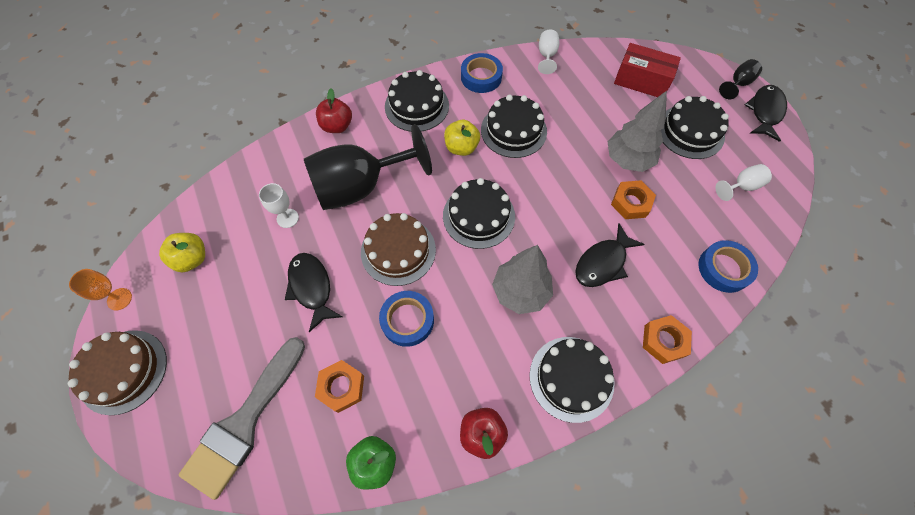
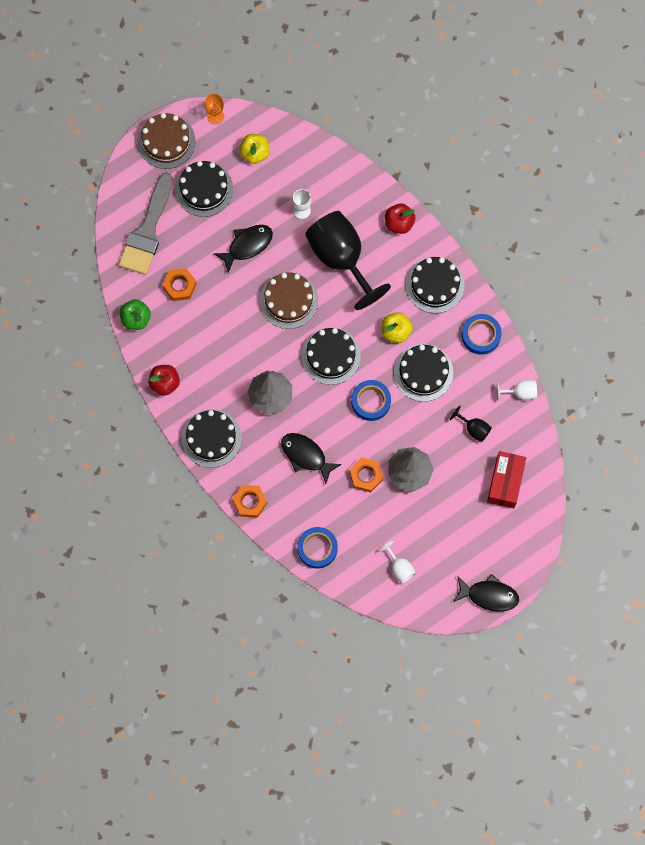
camera: 80 degrees right, 10 degrees up
grey brush [179,337,305,500] -> grey brush turned 90 degrees counterclockwise [118,172,173,275]
blue tape [379,291,434,347] -> blue tape moved to [351,380,391,421]
black cake [661,96,729,159] -> black cake moved to [175,161,233,217]
black goblet [719,59,762,99] -> black goblet moved to [450,405,492,442]

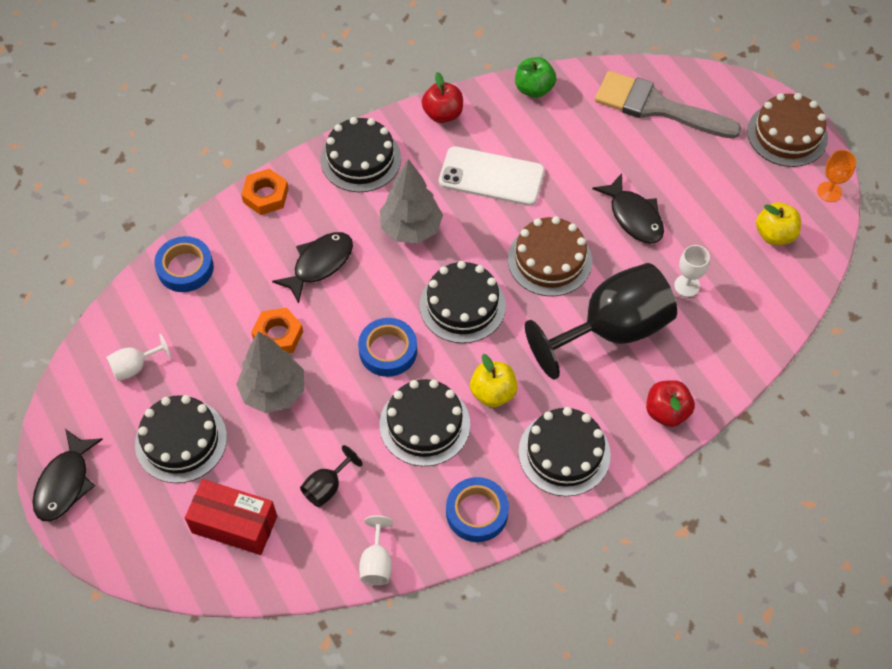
camera: 95 degrees right, 15 degrees down
orange nut [162,268,197,301] -> none
black cake [175,161,233,217] -> black cake moved to [135,395,227,483]
none -> white phone [439,146,545,206]

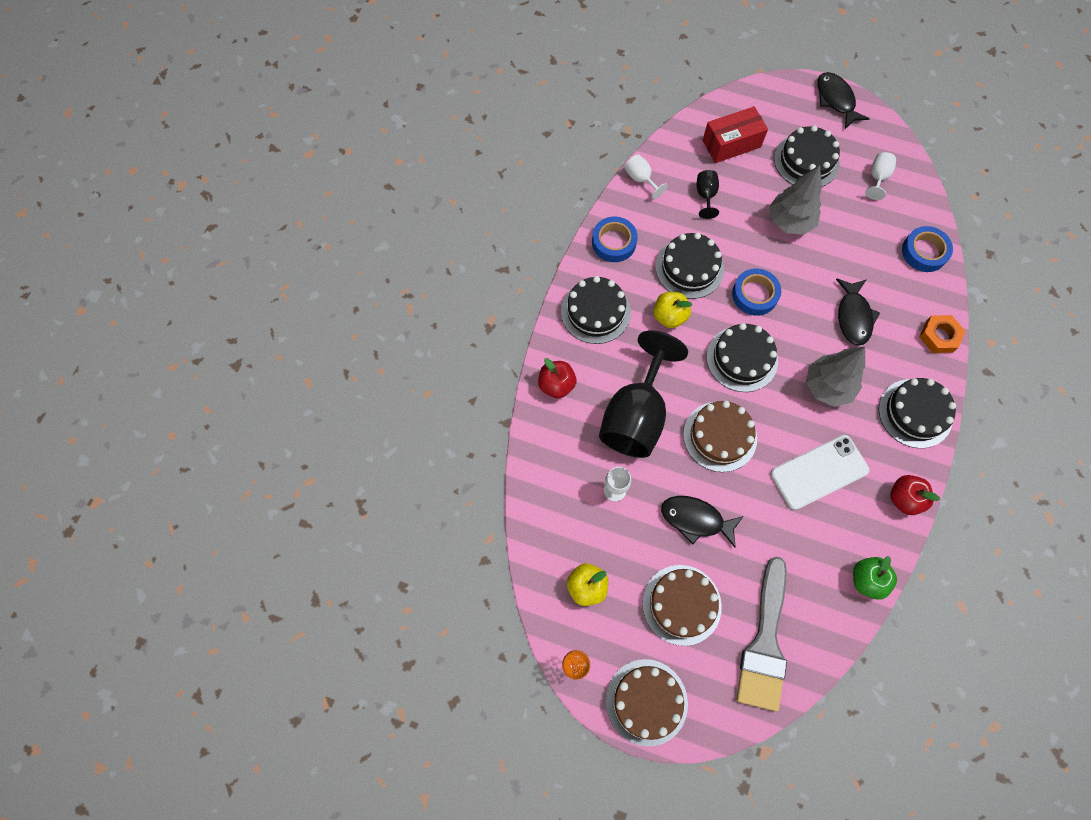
camera: 140 degrees right, 10 degrees up
orange nut [251,308,303,353] -> none
grey brush [595,71,742,139] -> grey brush turned 120 degrees clockwise [737,557,787,711]
none -> brown cake [642,565,722,646]

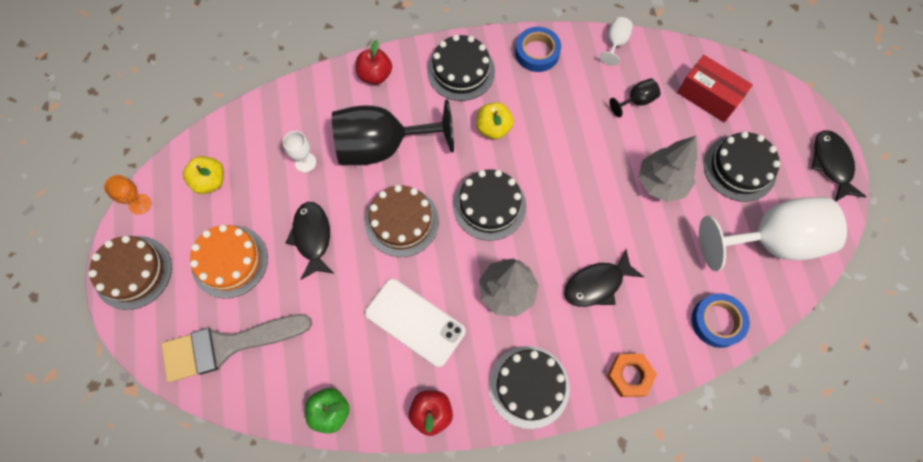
camera: 60 degrees right, 0 degrees up
brown cake [642,565,722,646] -> orange cake [190,224,268,298]
black cake [656,233,724,299] -> none
blue tape [732,269,781,316] -> none
black fish [818,72,870,129] -> black fish turned 45 degrees counterclockwise [812,130,866,202]
white goblet [865,152,896,200] -> white goblet [699,197,847,271], size x2.39

